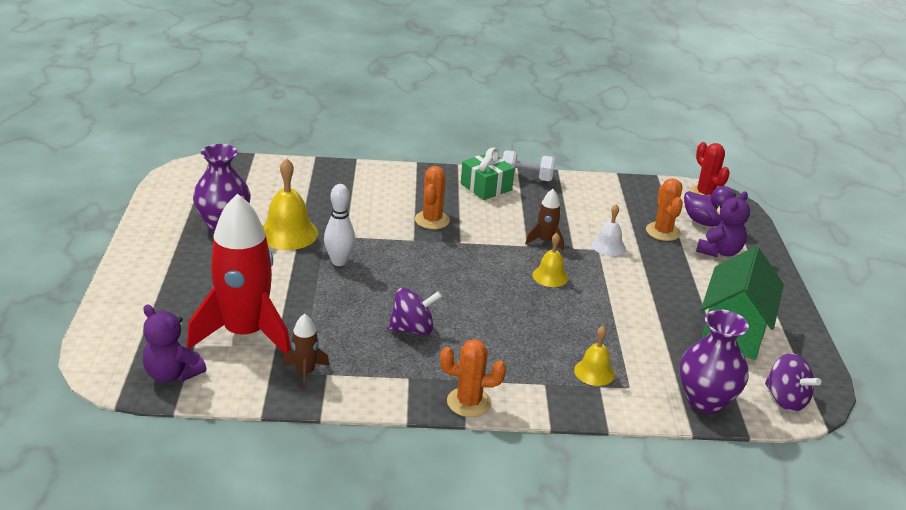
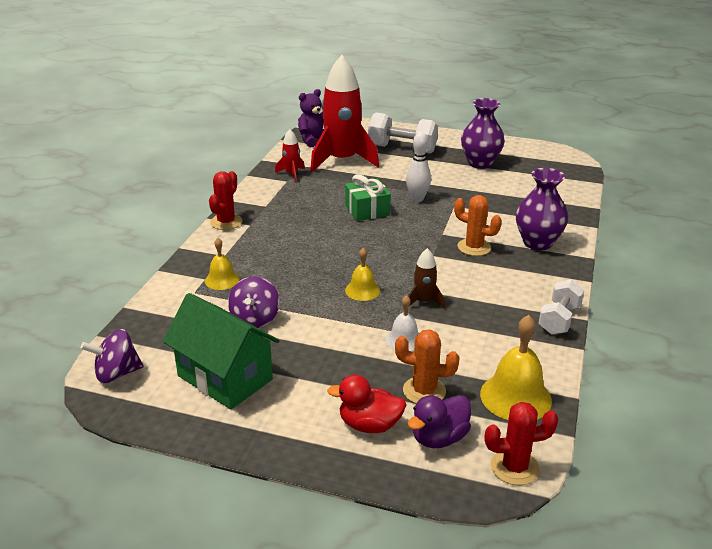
camera: 110 degrees right, 0 degrees up
yellow bell [263,158,318,250] -> yellow bell moved to [480,315,552,420]
brown rocket [282,314,329,391] -> red rocket [275,129,305,182]
purple spinning top [388,288,442,335] -> purple spinning top moved to [228,276,279,328]
orange cactus [440,339,506,417] -> red cactus [209,171,242,230]
green gift [461,147,515,200] -> green gift moved to [345,174,391,221]
purple vase [680,310,749,414] -> purple vase moved to [516,168,568,250]
purple teddy bear [696,191,750,257] -> red duck [327,375,406,433]
none -> white dumbbell [368,113,438,154]

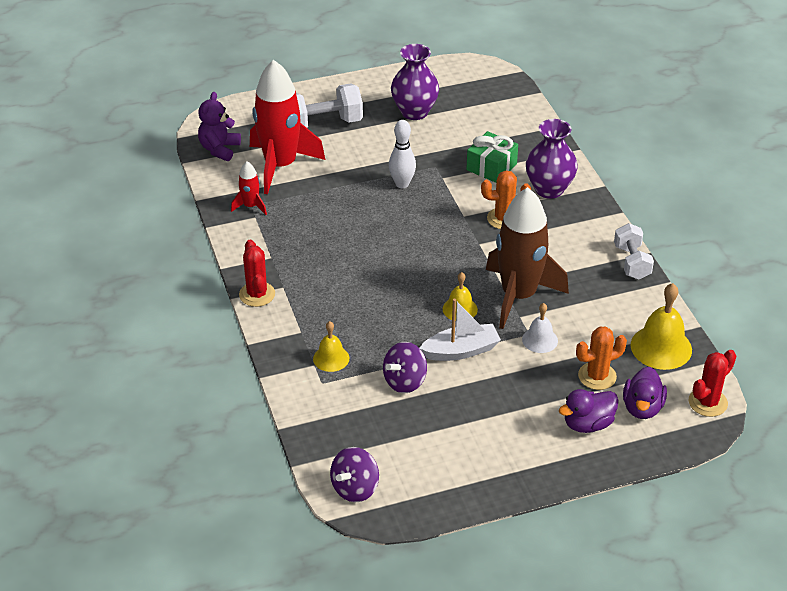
camera: 35 degrees left, 10 degrees up
green house [163,293,279,409] -> none
purple spinning top [228,276,279,328] -> purple spinning top turned 75 degrees clockwise [383,342,427,393]
red duck [327,375,406,433] -> purple duck [559,389,619,433]
green gift [345,174,391,221] -> green gift moved to [466,131,518,183]
brown rocket [408,248,445,309] -> brown rocket [486,187,569,329], size x2.27
none -> white boat [420,299,501,361]

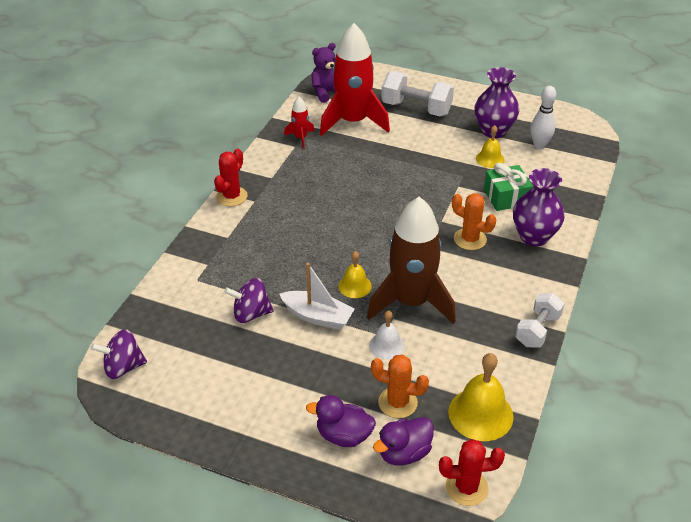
camera: 40 degrees right, 0 degrees up
yellow bell [313,321,349,372] -> yellow bell moved to [476,125,505,168]
white bowling pin [389,120,416,188] -> white bowling pin moved to [531,86,556,149]

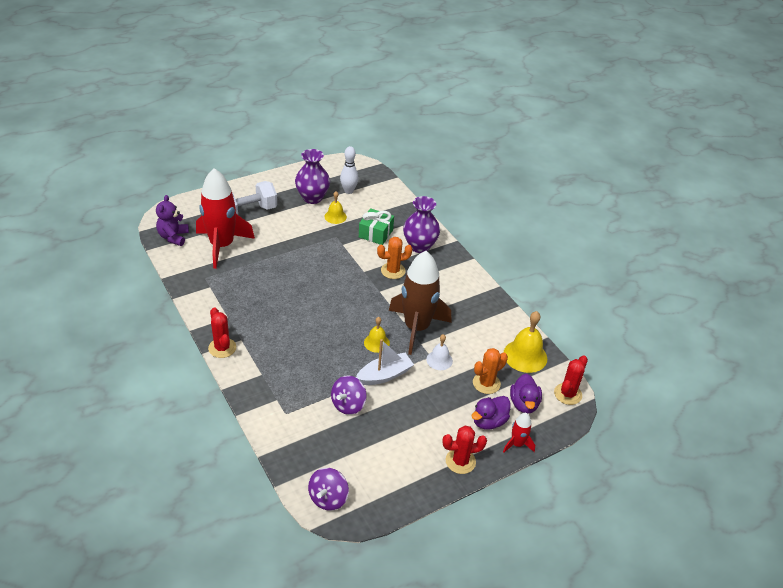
camera: 55 degrees left, 0 degrees up
red rocket [284,97,315,149] -> red rocket moved to [503,413,535,453]
white dumbbell [515,293,564,348] -> none
none -> red cactus [442,426,487,474]

